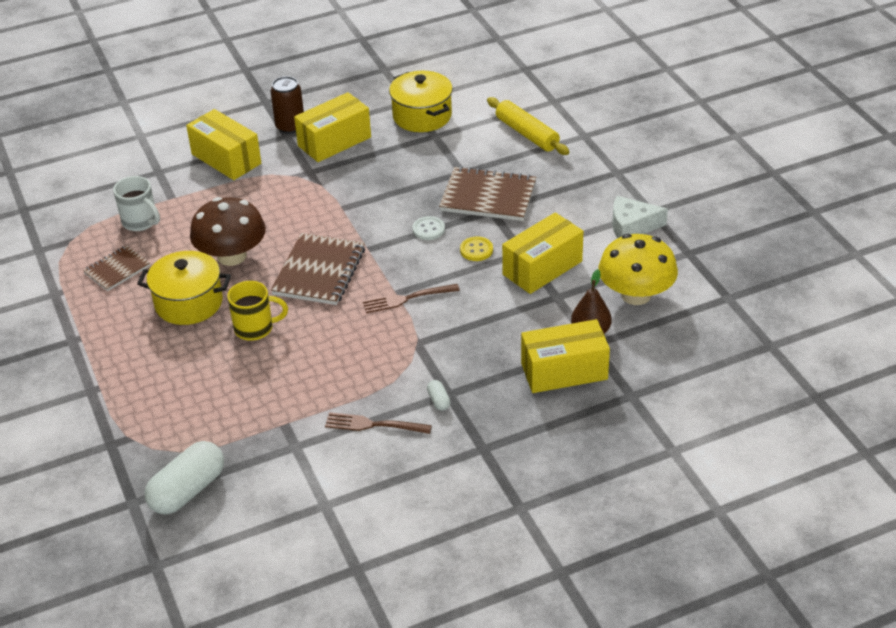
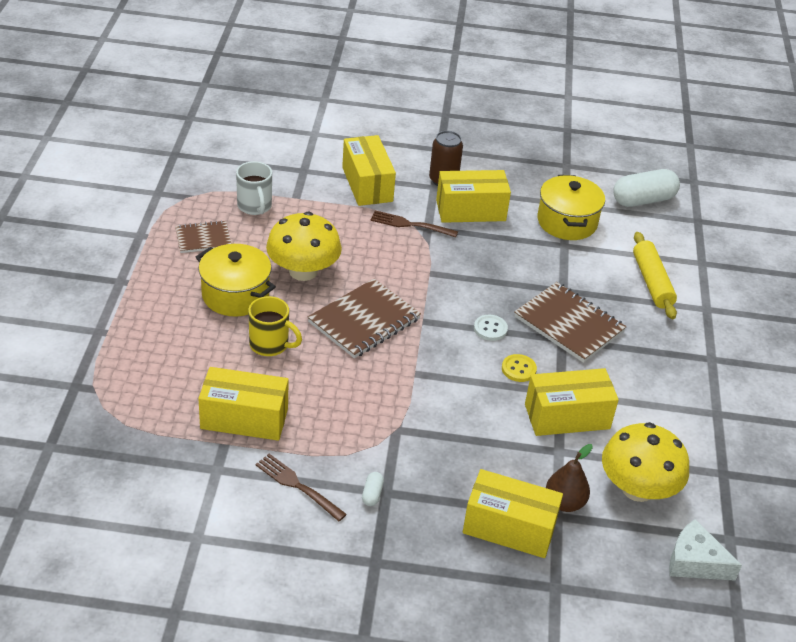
camera: 25 degrees right, 0 degrees up
white capsule [145,441,224,514] -> white capsule moved to [613,169,680,207]
brown mushroom [190,197,266,266] -> yellow mushroom [266,212,342,281]
brown fork [362,284,460,313] -> brown fork moved to [370,210,458,238]
white cheese [612,196,668,238] -> white cheese moved to [669,519,742,581]
none -> yellow box [198,367,289,441]

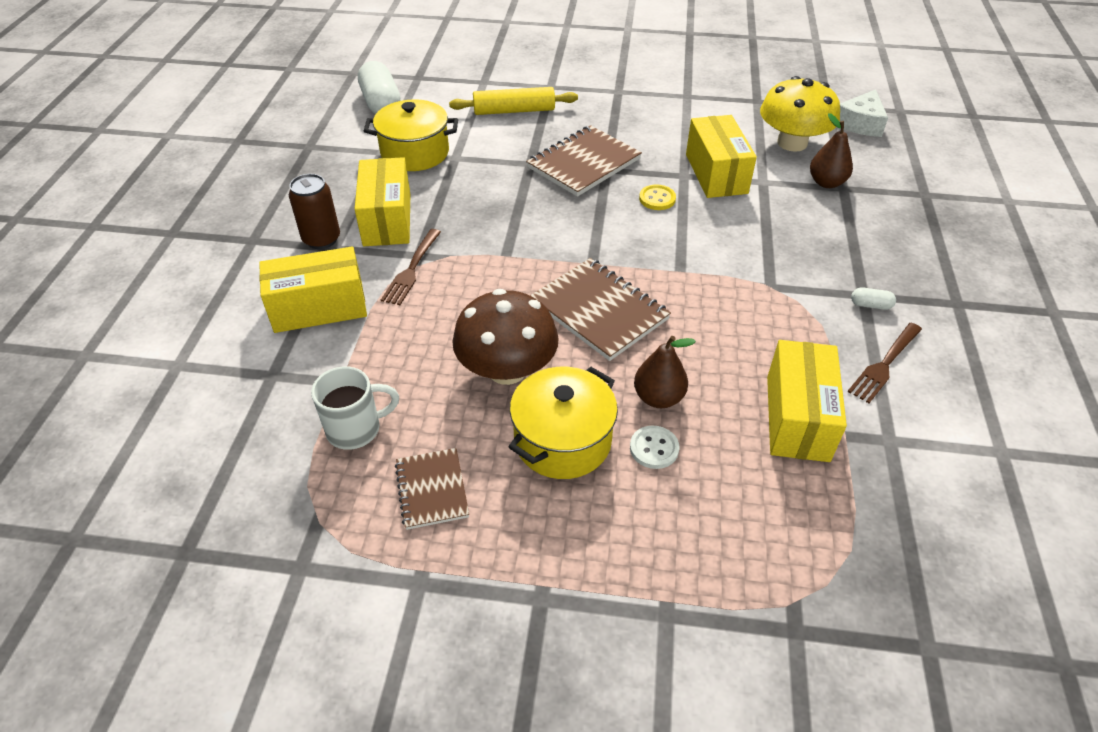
camera: 85 degrees left, 5 degrees up
yellow mug [248,296,302,356] -> brown pear [634,336,696,408]
yellow mushroom [266,212,342,281] -> brown mushroom [452,289,559,385]
yellow box [463,469,563,558] -> none
white button [474,315,508,341] -> white button moved to [630,426,679,469]

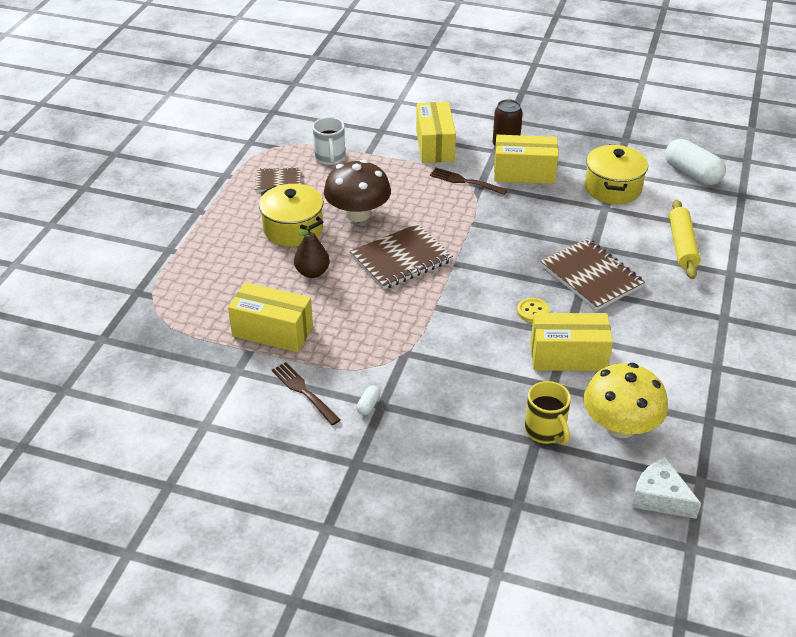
camera: 100 degrees right, 5 degrees down
white capsule [358,61,401,114] -> white capsule turned 60 degrees clockwise [665,139,726,185]
white button [630,426,679,469] -> none
brown pear [810,113,853,188] -> yellow mug [525,381,571,445]

